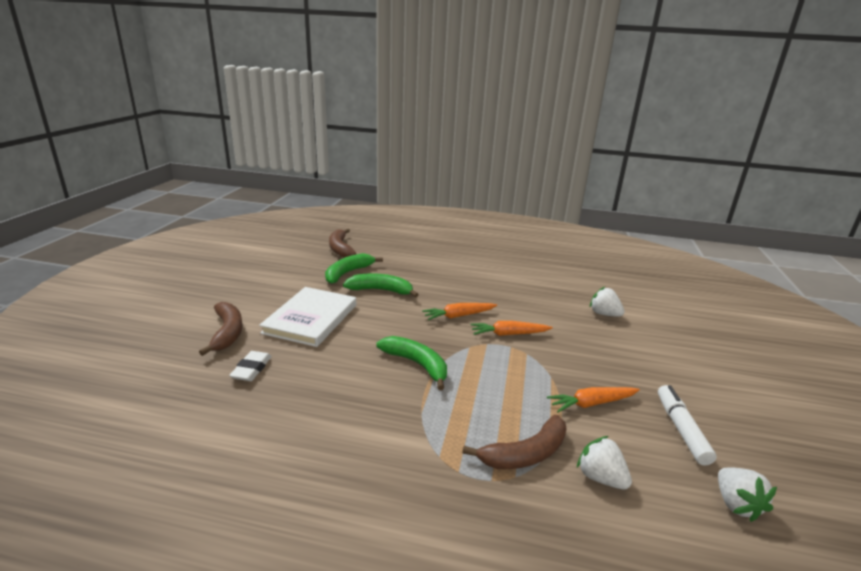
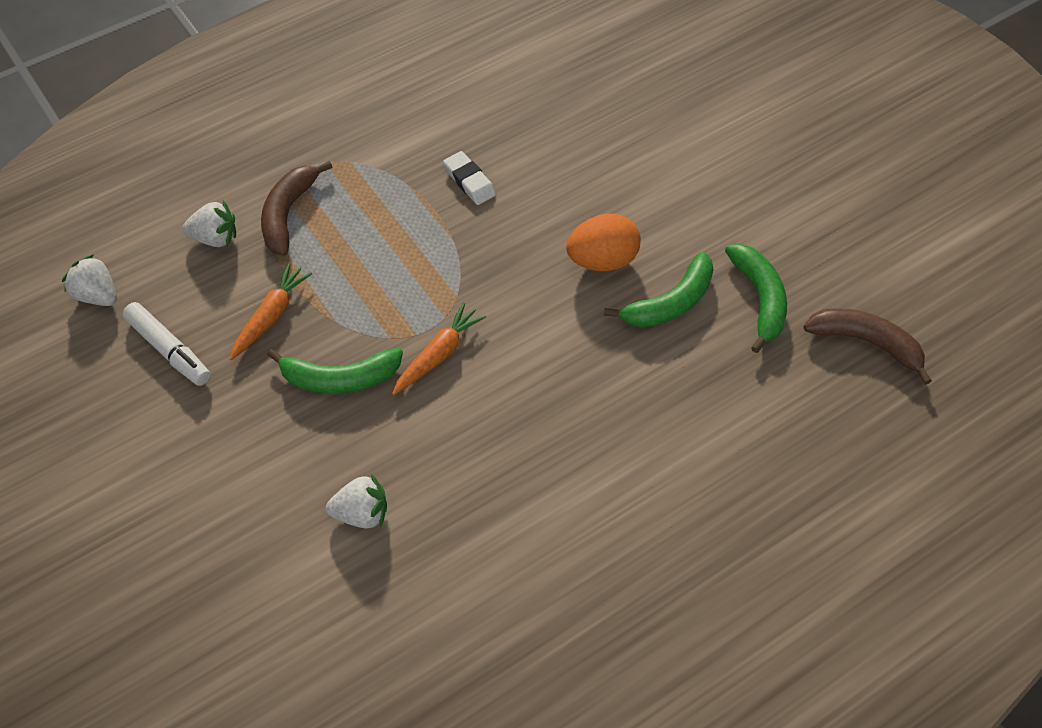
camera: 135 degrees right, 30 degrees up
brown banana [199,302,243,356] -> none
white eraser [229,351,272,381] -> white eraser moved to [443,151,496,205]
white book [259,287,356,347] -> none
green banana [376,336,447,390] -> green banana moved to [267,348,403,394]
orange carrot [422,303,497,320] -> none
none -> orange egg [566,213,641,271]

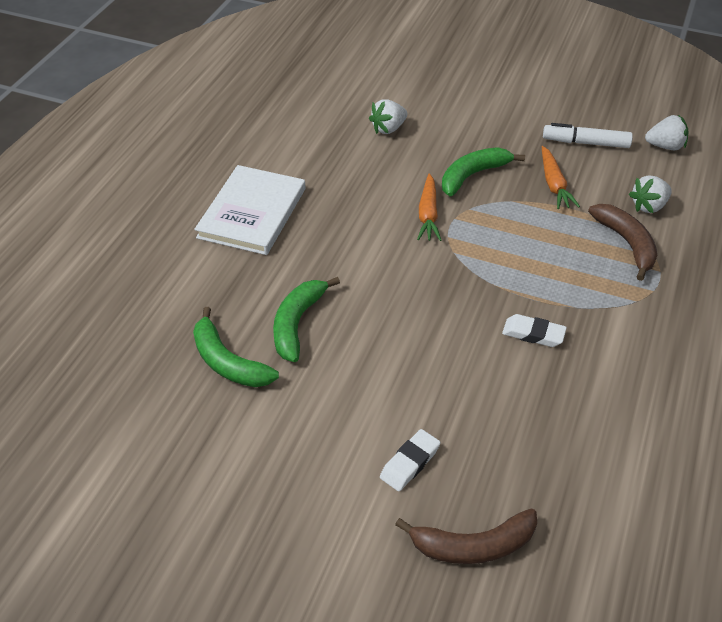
camera: 145 degrees right, 10 degrees down
orange egg [566,213,641,271] -> none
brown banana [804,308,932,385] -> brown banana moved to [395,508,537,564]
none -> white book [194,165,305,255]
none -> white eraser [380,429,440,491]

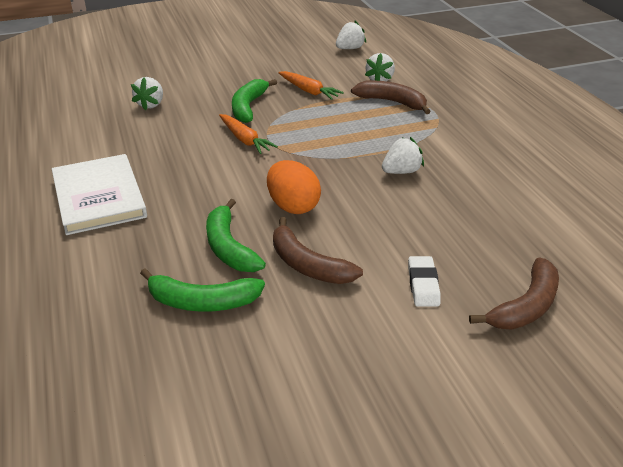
camera: 40 degrees left, 10 degrees down
white eraser [502,314,567,347] -> white strawberry [382,137,424,174]
white marker [543,123,633,148] -> none
none -> orange egg [267,160,321,214]
none -> brown banana [273,217,363,284]

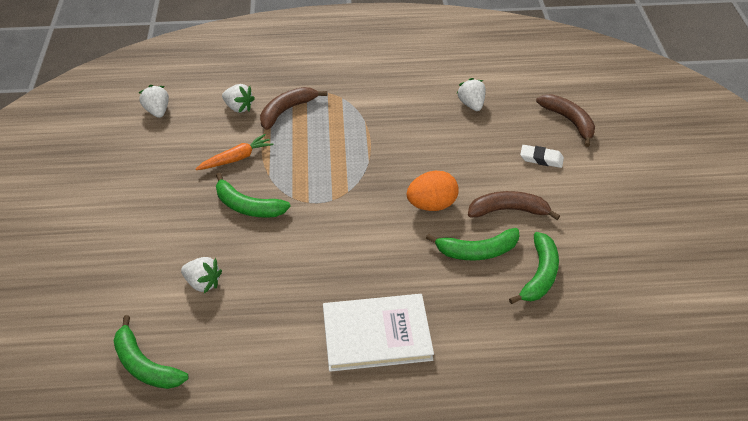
camera: 75 degrees left, 10 degrees up
orange carrot [219,114,278,154] -> none
brown banana [273,217,363,284] -> brown banana turned 150 degrees counterclockwise [468,191,560,220]
white strawberry [382,137,424,174] -> white strawberry moved to [457,78,486,111]
none -> green banana [113,315,188,389]

